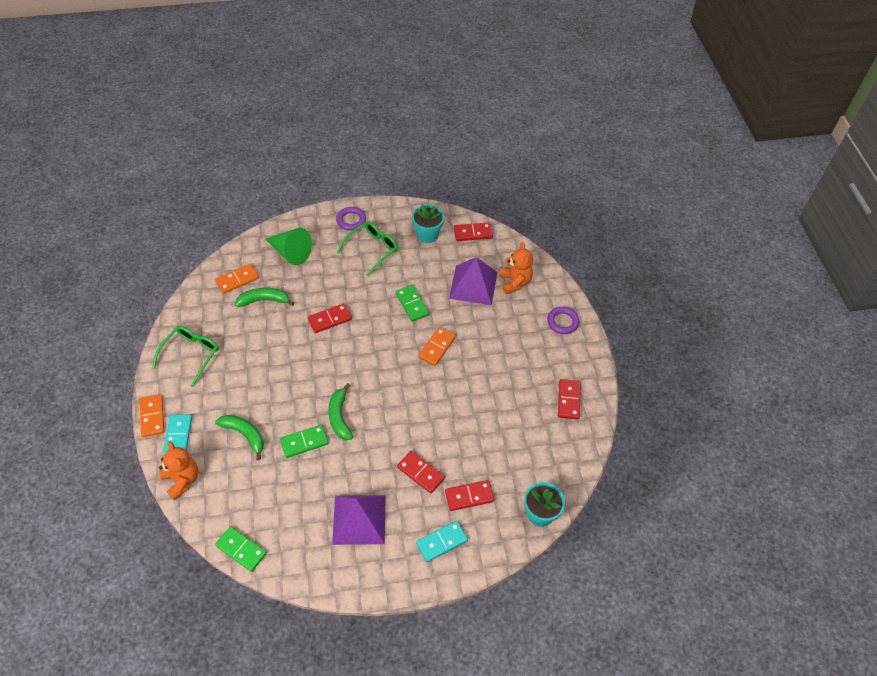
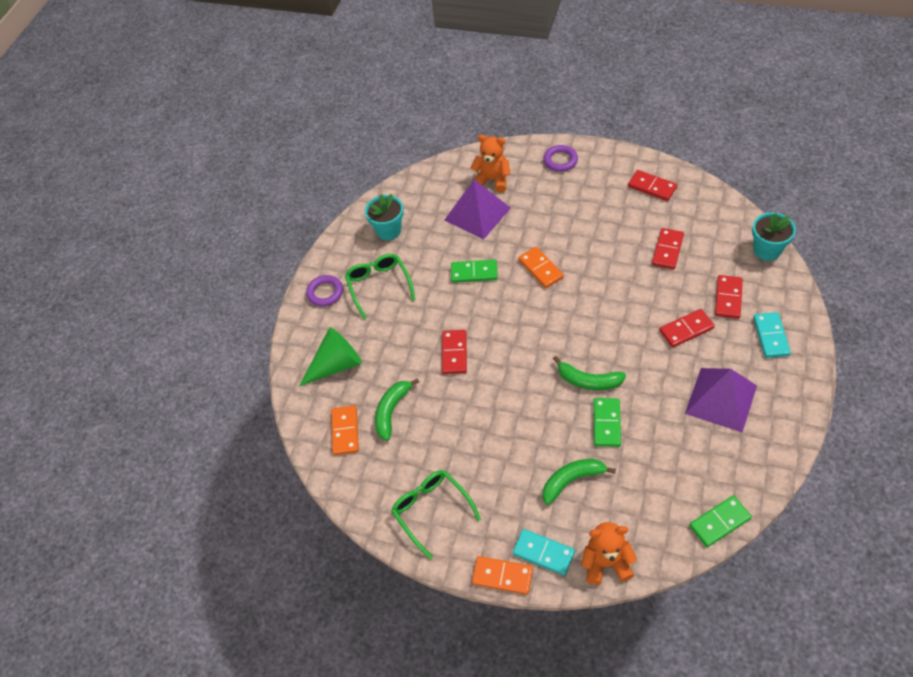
camera: 55 degrees left, 0 degrees up
red domino [454,222,493,241] -> red domino moved to [652,228,684,269]

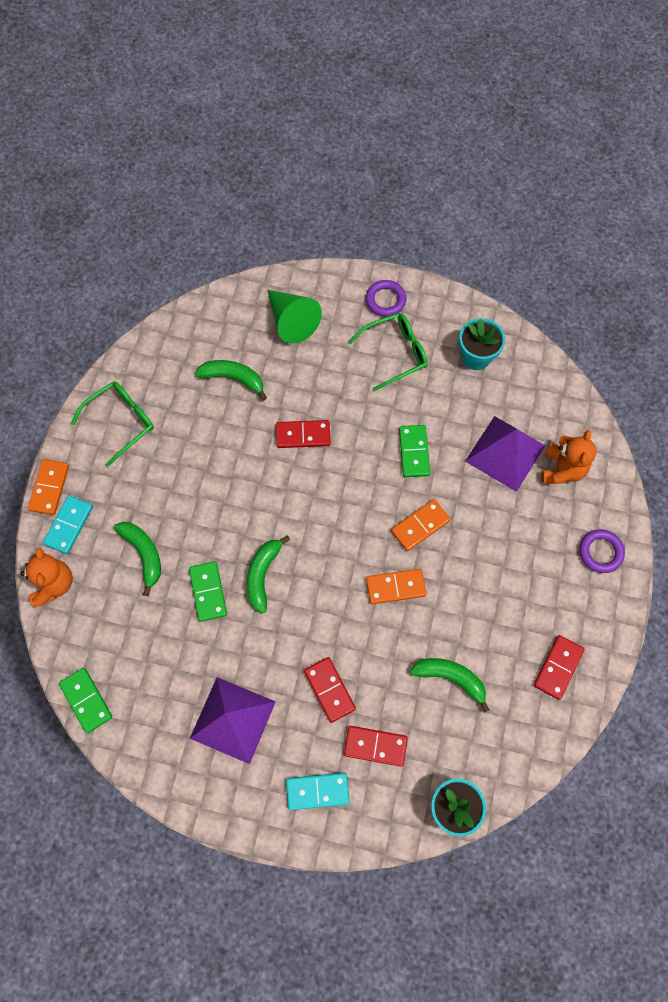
camera: 80 degrees right, 15 degrees up
orange domino [331,405,359,455] -> orange domino moved to [366,569,427,604]
green domino [593,398,621,447] -> green domino turned 75 degrees clockwise [189,561,227,622]
red domino [652,228,684,269] -> green banana [410,658,489,713]

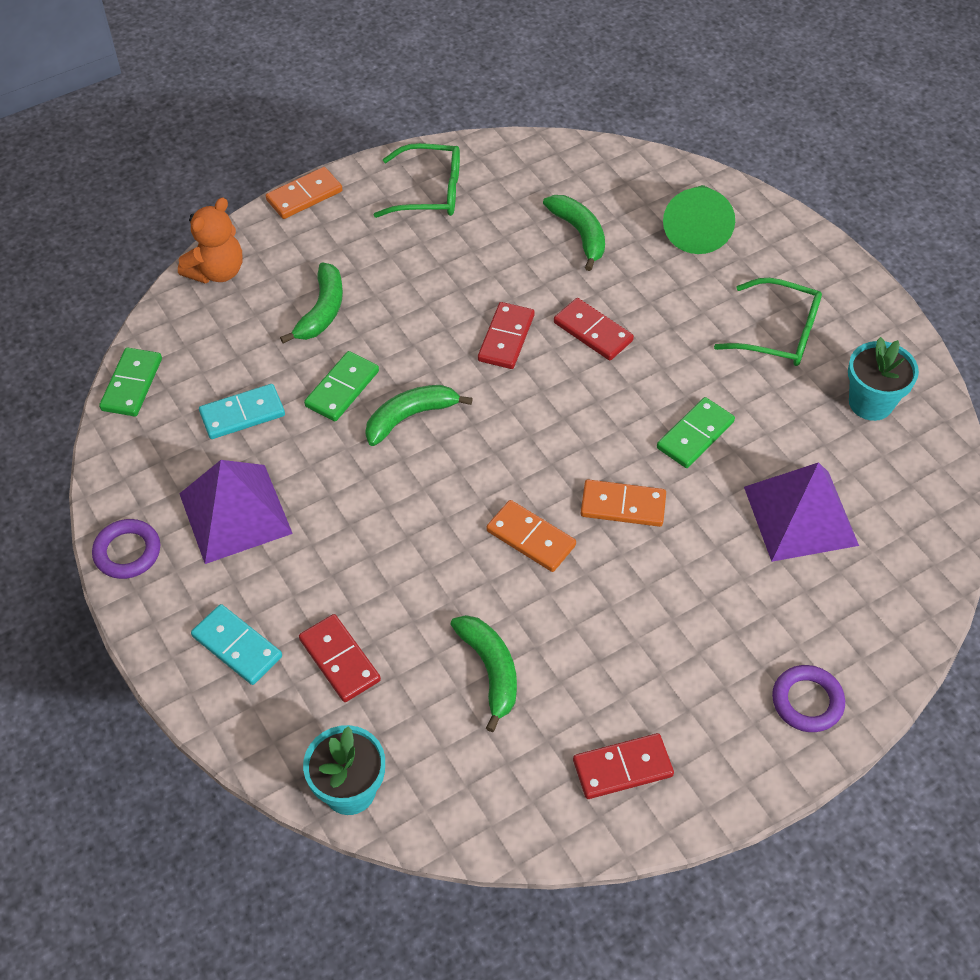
camera: 45 degrees right, 15 degrees down
turquoise domino [43,495,93,554] -> turquoise domino moved to [199,384,285,439]
red domino [304,657,356,723] -> red domino moved to [478,302,534,369]
purple ring [366,280,407,317] -> purple ring moved to [92,519,160,579]
orange teddy bear [541,430,596,484] -> none

